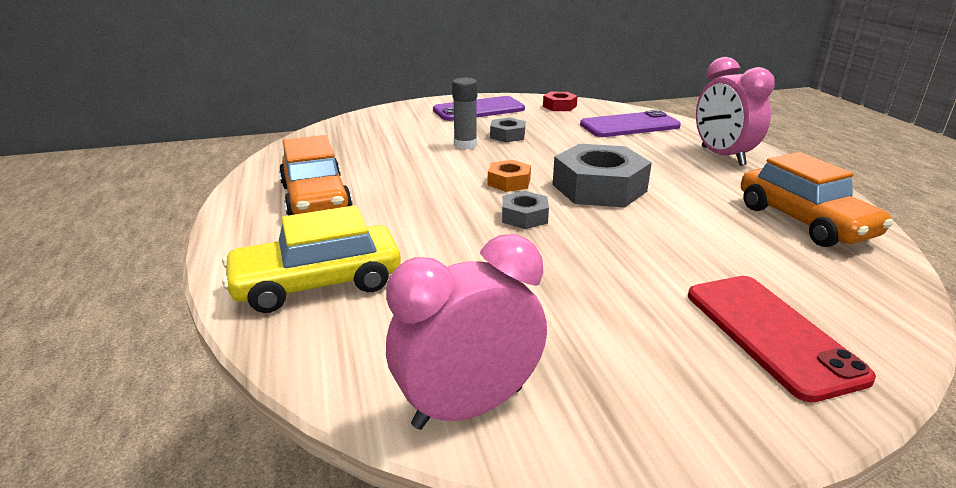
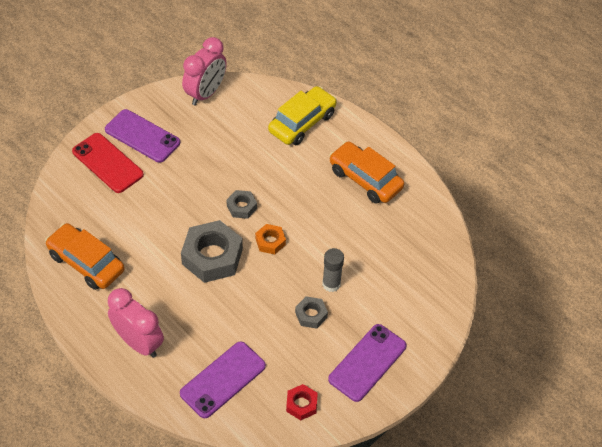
camera: 150 degrees right, 25 degrees up
none -> purple phone [105,109,180,163]

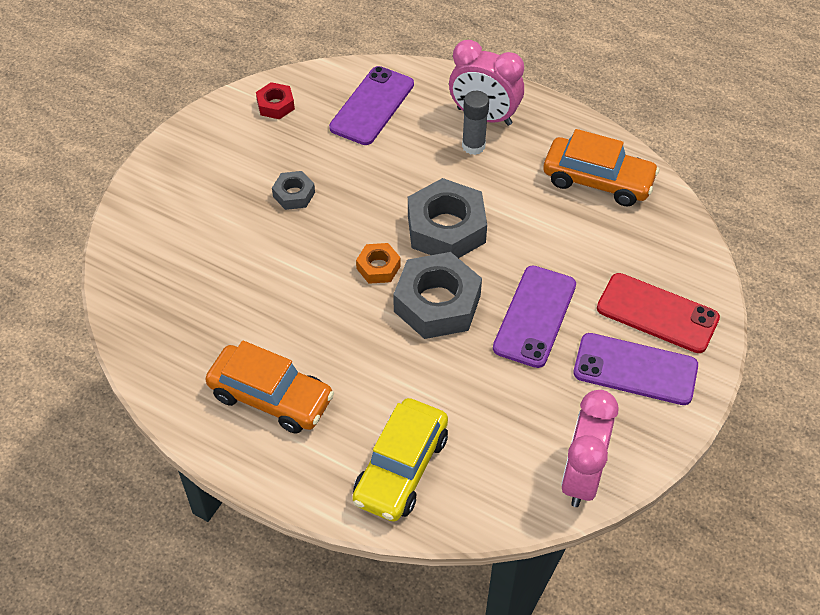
camera: 165 degrees right, 0 degrees up
grey nut [226,190,257,219] -> grey nut [393,252,482,339], size x1.98
grey glue stick [322,248,344,292] -> grey glue stick moved to [462,91,489,155]
purple phone [328,324,407,402] -> purple phone moved to [493,265,576,368]

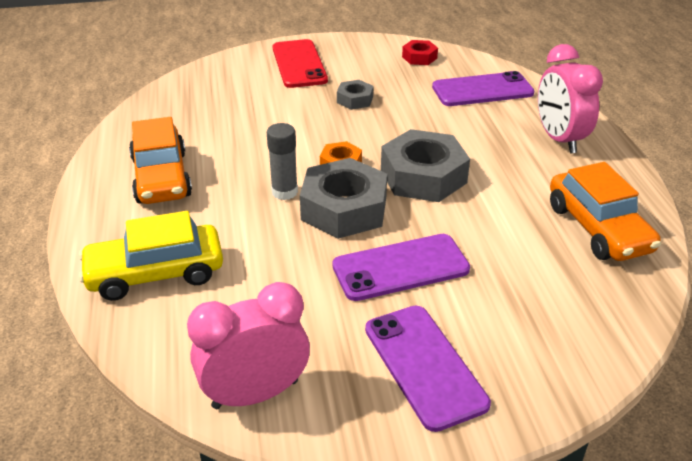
camera: 50 degrees right, 15 degrees down
grey glue stick [462,91,489,155] -> grey glue stick moved to [267,123,298,200]
red phone [597,273,720,353] -> red phone moved to [273,39,328,88]

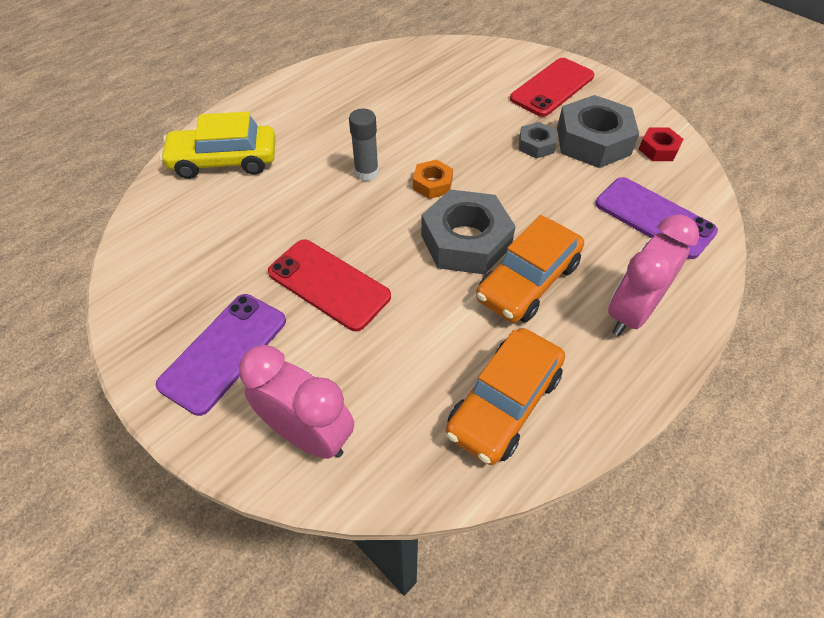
camera: 55 degrees right, 15 degrees up
yellow car [79,211,223,301] -> yellow car turned 45 degrees counterclockwise [160,112,276,179]
orange car [129,117,192,204] -> orange car moved to [476,215,584,323]
pink clock [187,282,310,409] -> pink clock moved to [239,345,354,459]
grey nut [300,158,387,239] -> grey nut moved to [557,95,639,168]
purple phone [332,234,470,301] -> red phone [268,239,391,331]

